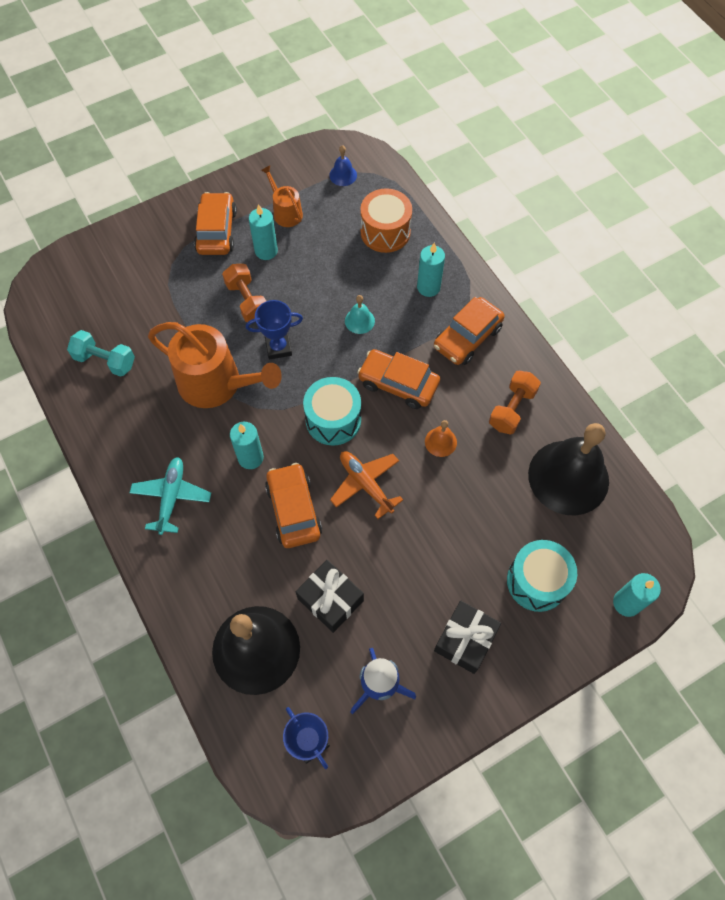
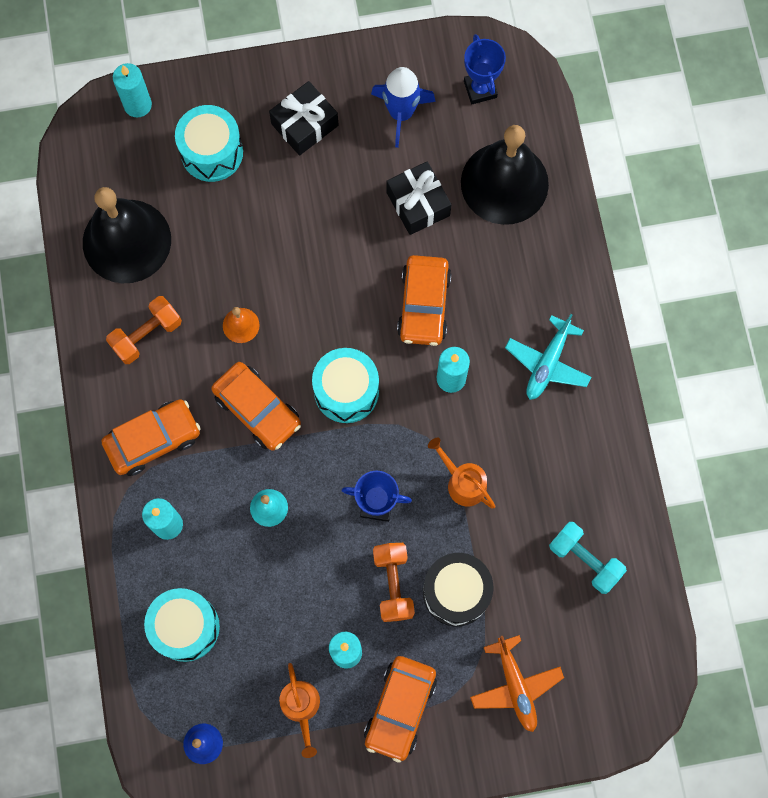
camera: 160 degrees left, 10 degrees up
orange watering can [148,322,282,408] -> orange watering can [428,438,495,509], size x0.51
orange plane [330,451,403,519] -> orange plane moved to [470,635,564,732]
orange drum [360,188,412,253] -> turquoise drum [144,588,220,662]
none -> black drum [423,553,493,626]

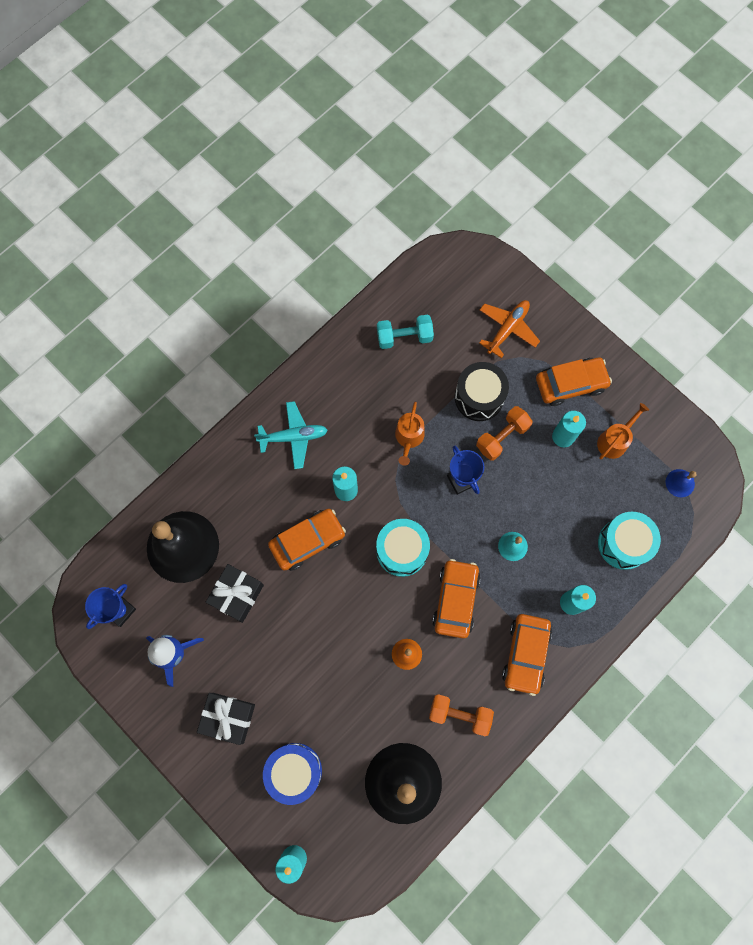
camera: 125 degrees left, 0 degrees up
orange car [101,399,201,476] -> orange car turned 105 degrees counterclockwise [502,614,552,696]
turquoise drum [175,105,243,182] -> blue drum [263,743,322,805]
turquoise dumbbell [549,522,627,594] -> turquoise dumbbell turned 75 degrees clockwise [377,315,434,349]

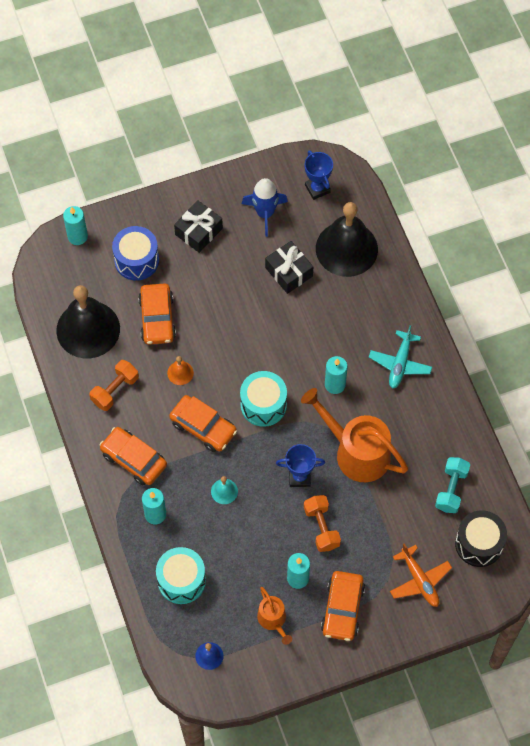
camera: 115 degrees right, 10 degrees down
orange car [268,509,346,571] -> orange car moved to [138,283,176,345]
orange watering can [395,402,425,466] -> orange watering can [301,388,408,482], size x1.95
black drum [455,362,509,421] -> black drum moved to [455,510,507,567]

